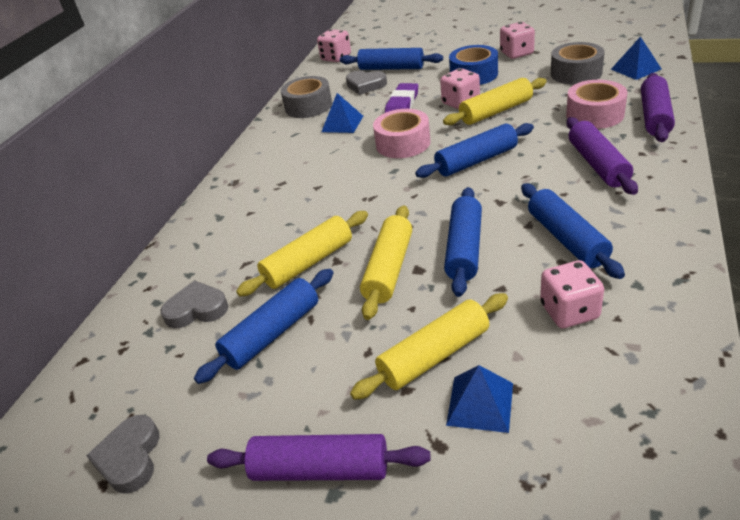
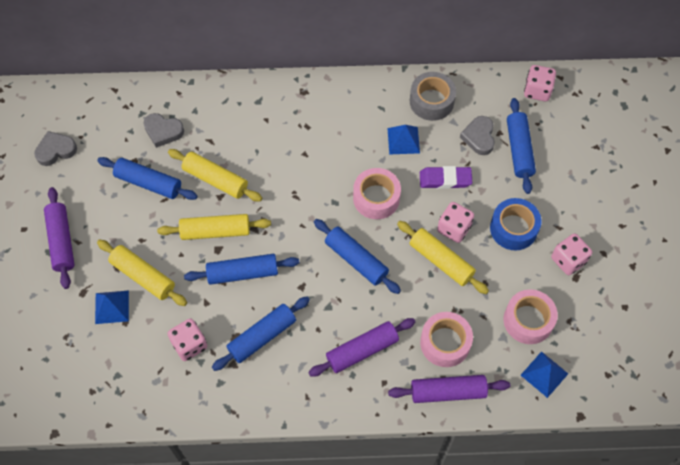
camera: 65 degrees right, 25 degrees up
grey heart [160,280,228,328] -> grey heart turned 135 degrees clockwise [143,113,184,148]
grey tape [551,42,605,85] -> pink tape [504,289,558,344]

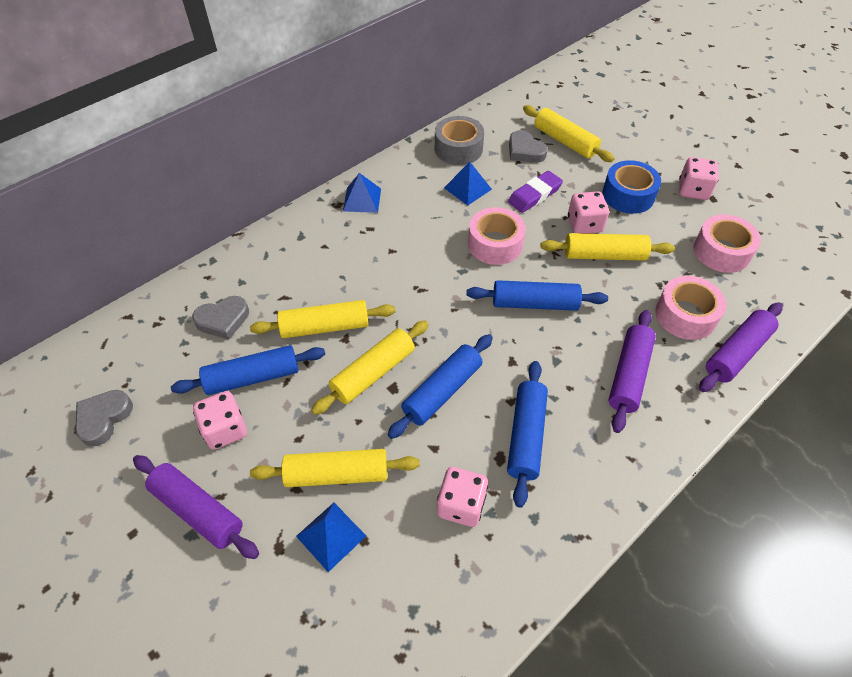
camera: 40 degrees left, 10 degrees down
blue rolling pin [507,98,536,194] -> yellow rolling pin [523,105,615,162]
blue pyramid [521,351,568,398] -> blue pyramid moved to [343,173,381,213]
pink dice [524,65,556,101] -> pink dice moved to [193,391,247,450]

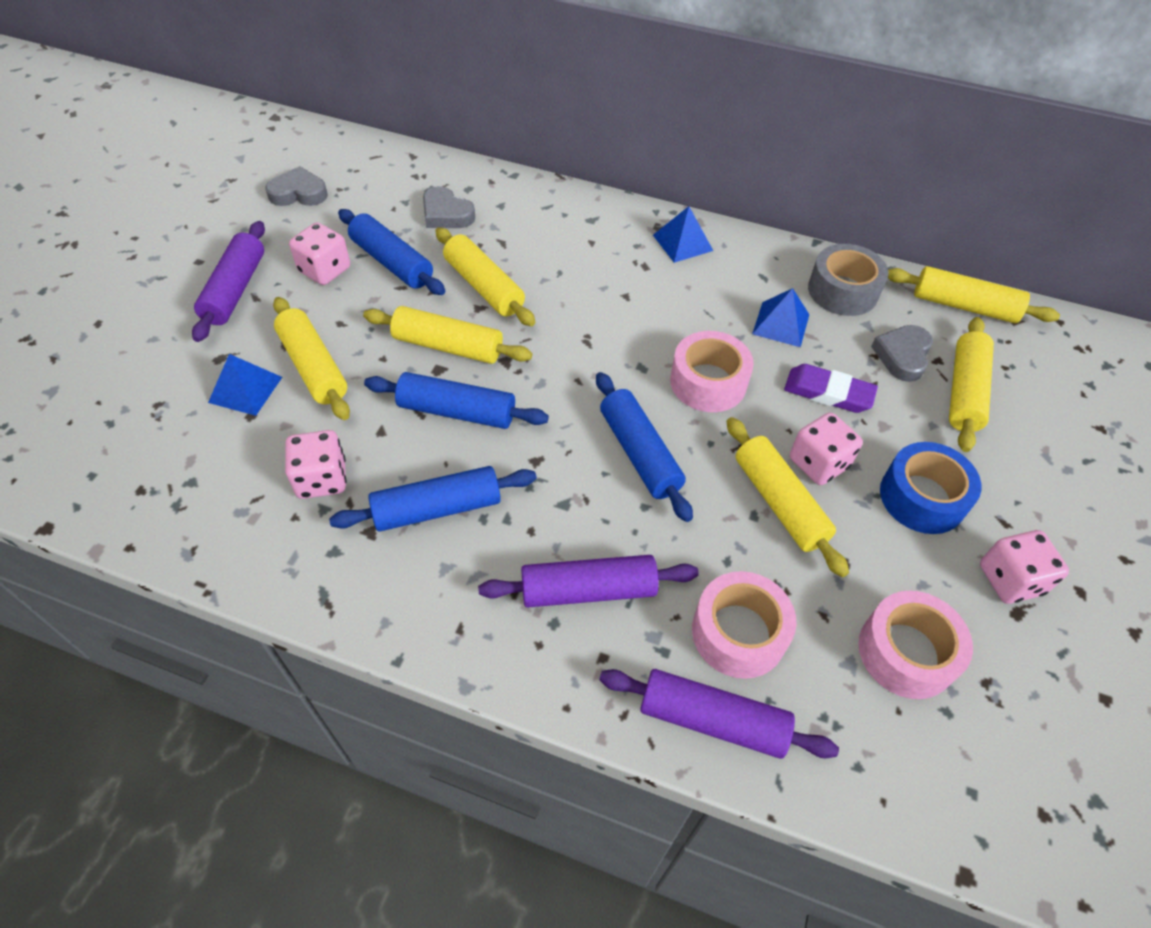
camera: 60 degrees right, 0 degrees up
none -> yellow rolling pin [888,266,1060,323]

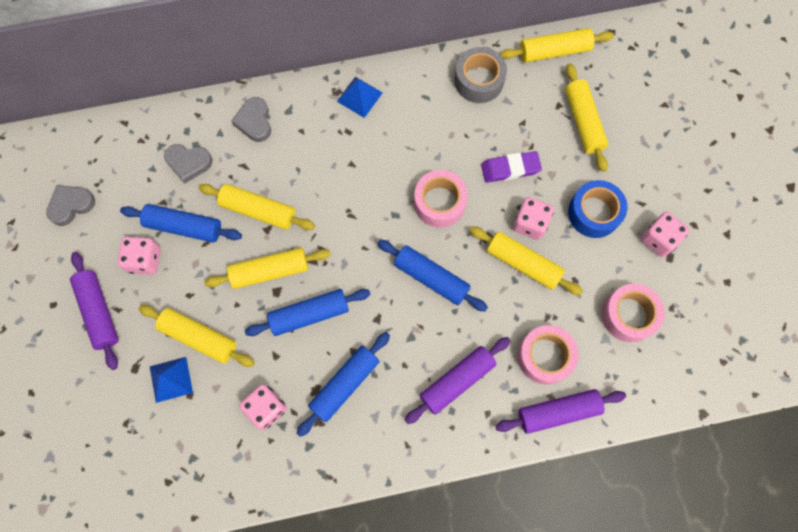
camera: 30 degrees left, 20 degrees up
blue pyramid [752,288,810,347] -> none
grey heart [871,325,933,382] -> grey heart moved to [231,97,271,142]

